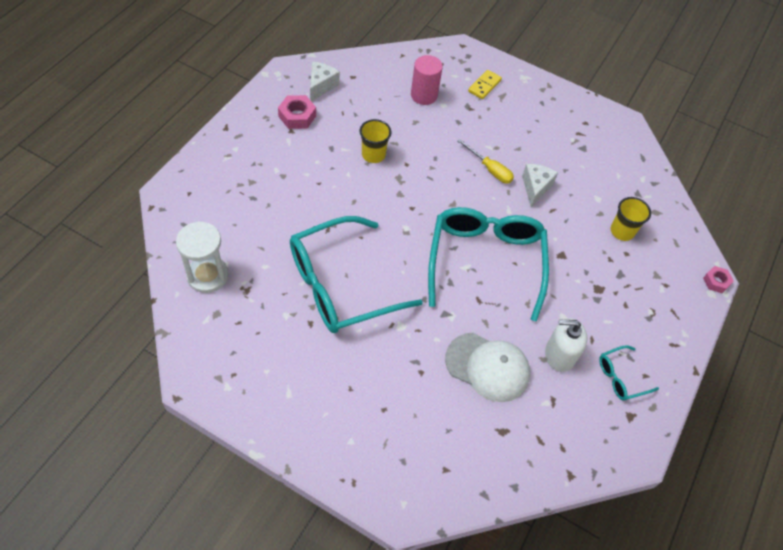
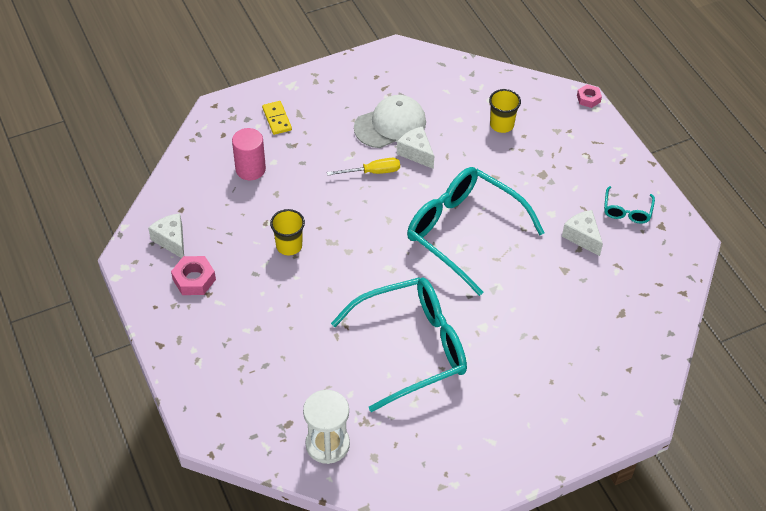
camera: 50 degrees left, 5 degrees down
turquoise glasses [290,216,423,333] -> turquoise glasses turned 120 degrees counterclockwise [331,277,467,412]
white cap [445,333,530,402] -> white cap moved to [354,95,426,148]
white soap dispenser [545,318,587,372] -> white cheese [562,210,603,256]

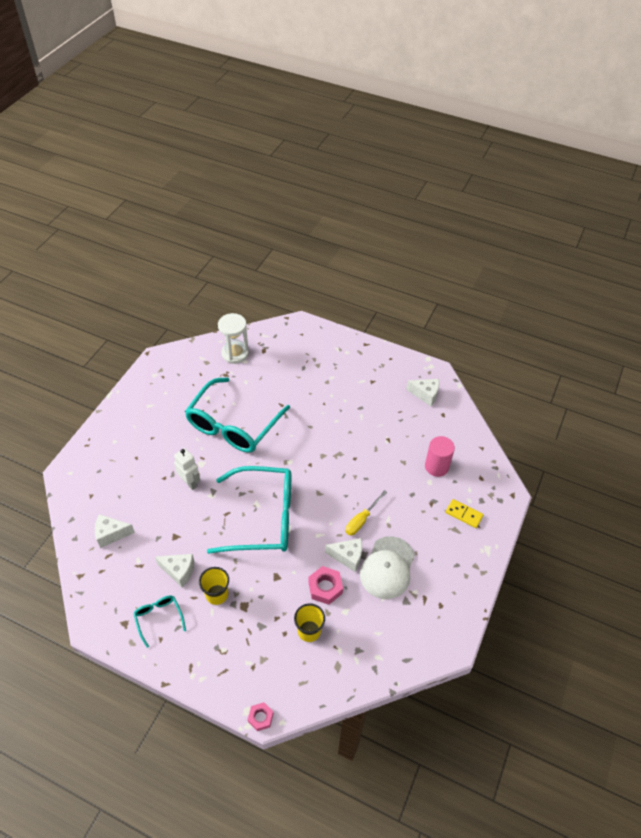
camera: 140 degrees right, 0 degrees up
pink nut [171,256,216,295] -> pink nut moved to [308,566,343,605]
yellow cup [270,209,305,256] -> yellow cup moved to [199,567,229,605]
none -> white cheese [95,514,135,548]
none -> white robot [174,448,200,490]

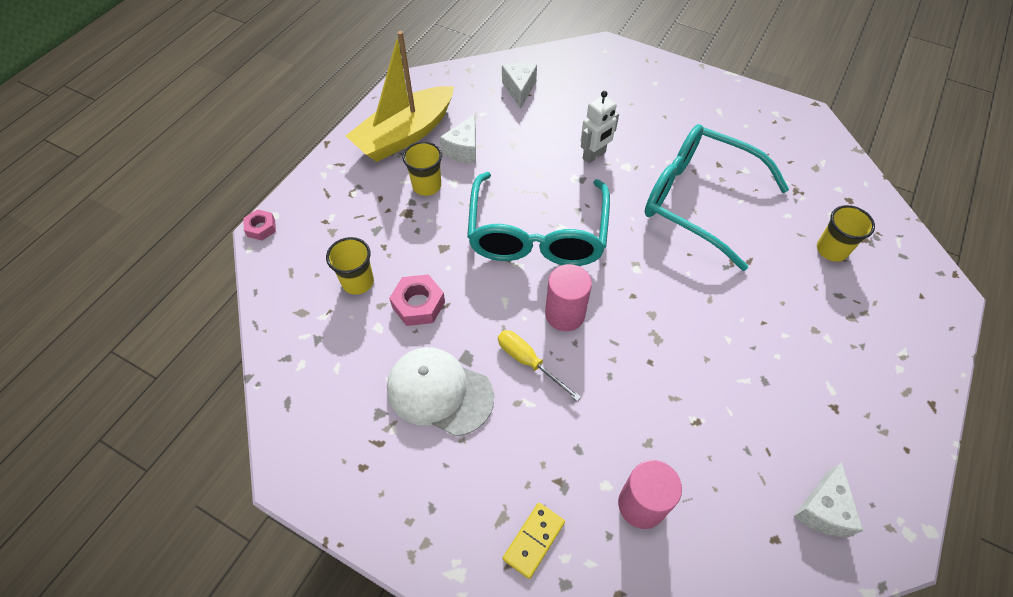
camera: 95 degrees right, 5 degrees up
turquoise glasses [134,596,186,648] -> yellow boat [346,31,454,162]
white hourglass [218,313,249,364] -> none
white cheese [325,538,362,572] -> none
none -> pink cylinder [545,264,592,331]
none -> yellow cup [817,205,875,262]

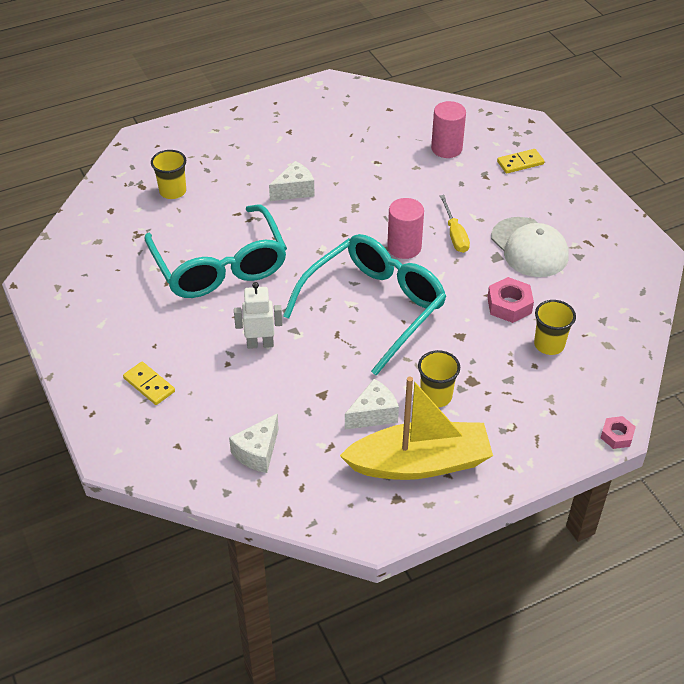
camera: 145 degrees left, 10 degrees down
white cheese [793,462,863,537] -> white cheese moved to [269,161,315,201]
none -> yellow domino [123,362,175,405]

